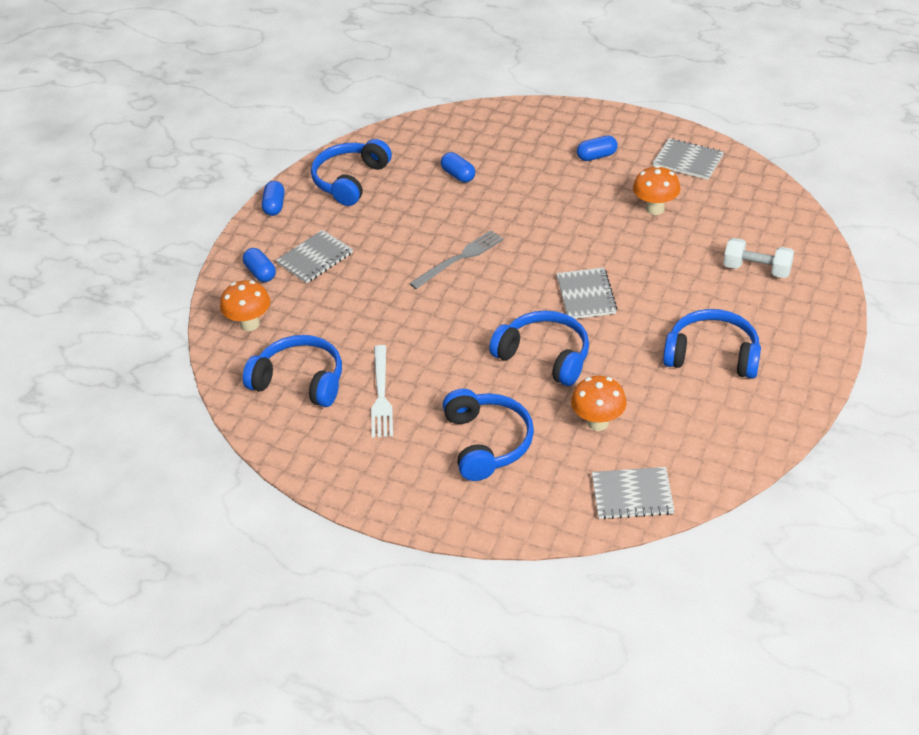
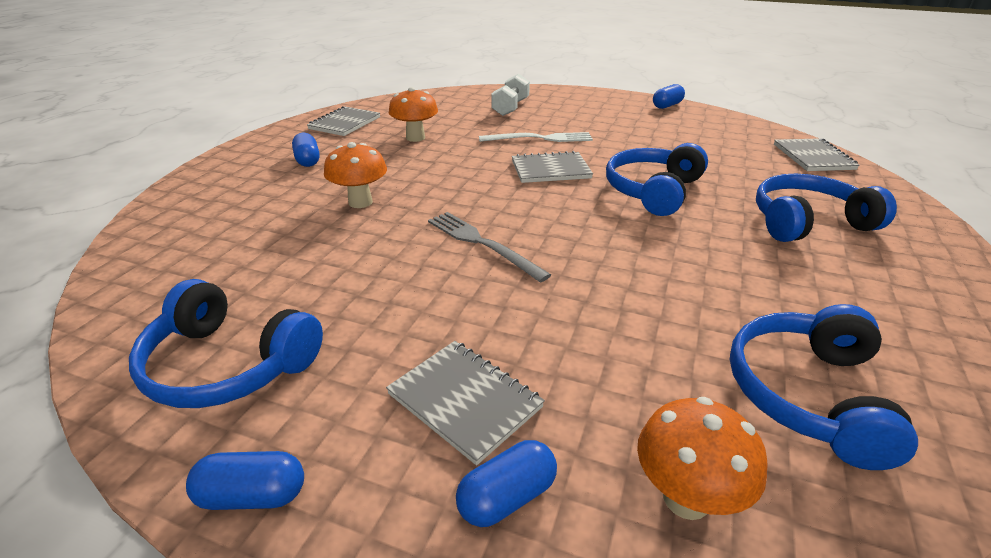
camera: 95 degrees left, 10 degrees down
white fork [371,345,393,438] -> white fork moved to [479,132,593,142]
blue capsule [441,152,475,182] -> blue capsule moved to [653,84,685,109]
orange mushroom [571,376,627,431] -> orange mushroom moved to [324,142,387,208]
blue headphones [663,309,761,379] -> none

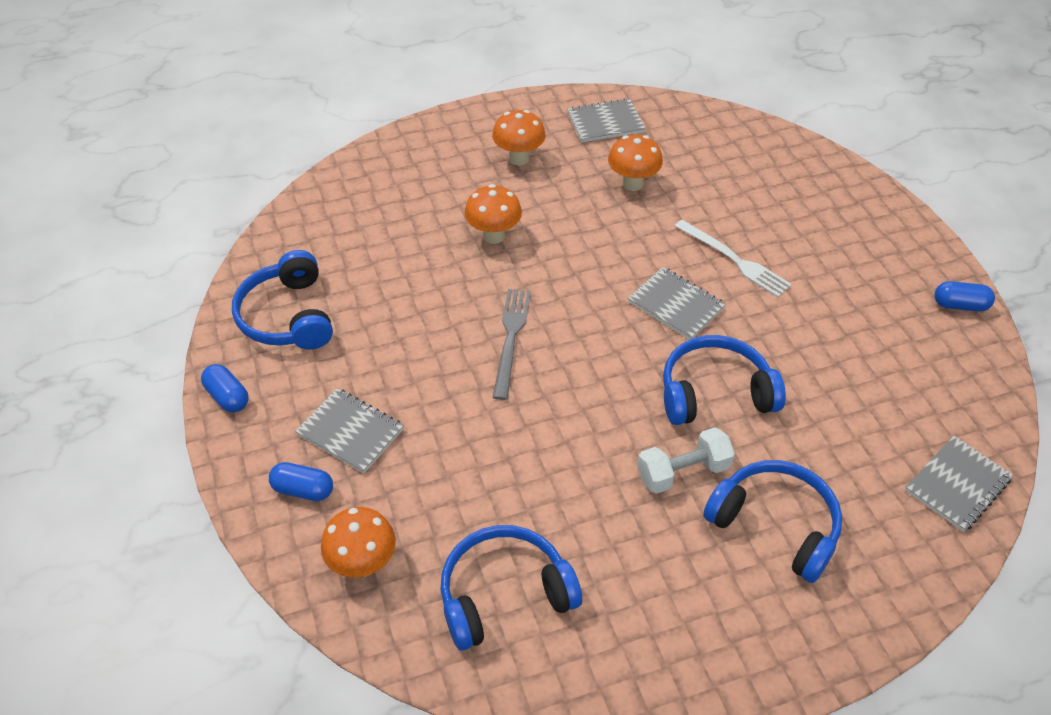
camera: 50 degrees right, 15 degrees up
blue capsule [292,133,320,167] -> orange mushroom [492,110,546,165]
grey notebook [386,341,545,465] -> grey notebook turned 60 degrees counterclockwise [295,388,404,473]
white dumbbell [491,74,530,116] -> white dumbbell moved to [637,427,735,494]

